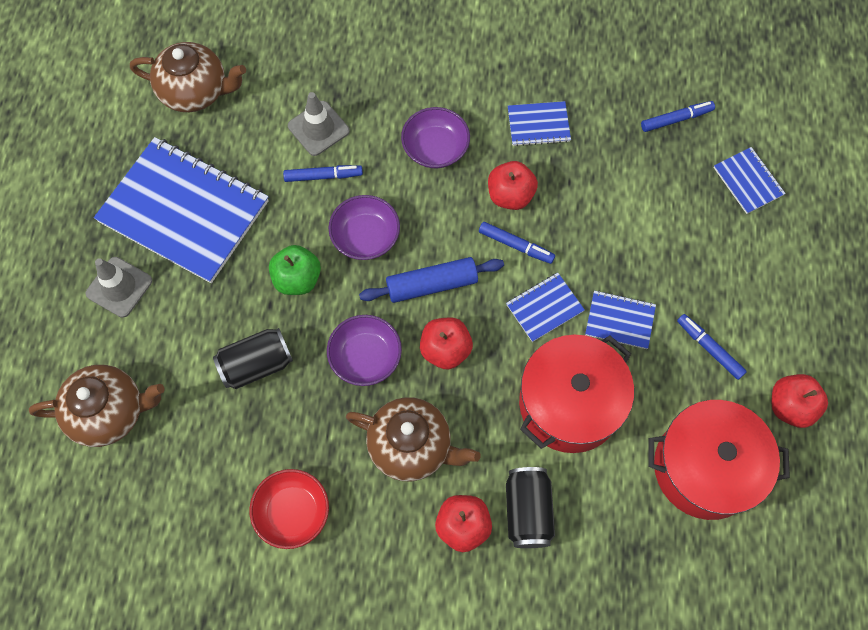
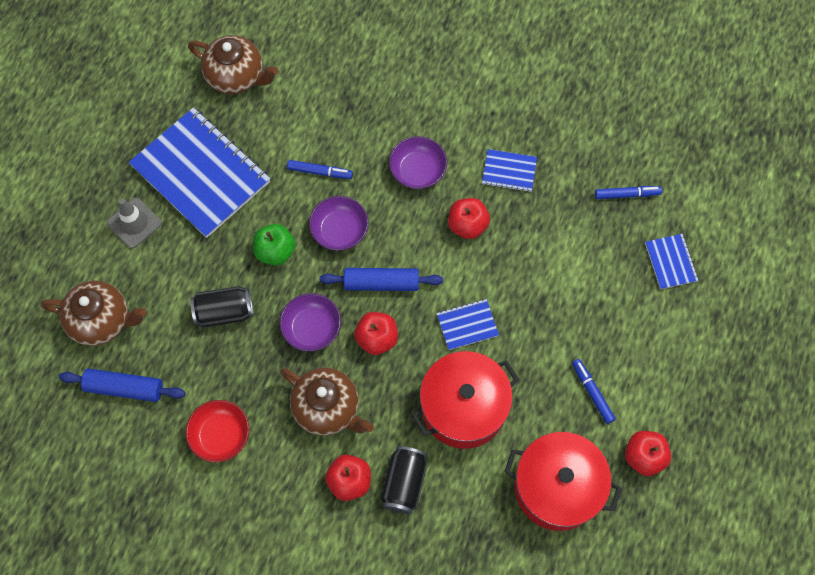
camera: 15 degrees right, 0 degrees up
grey traffic cone [288,92,350,156] -> none
blue marker [479,222,555,264] -> none
blue notebook [585,291,656,349] -> none
none -> blue rolling pin [59,368,185,402]

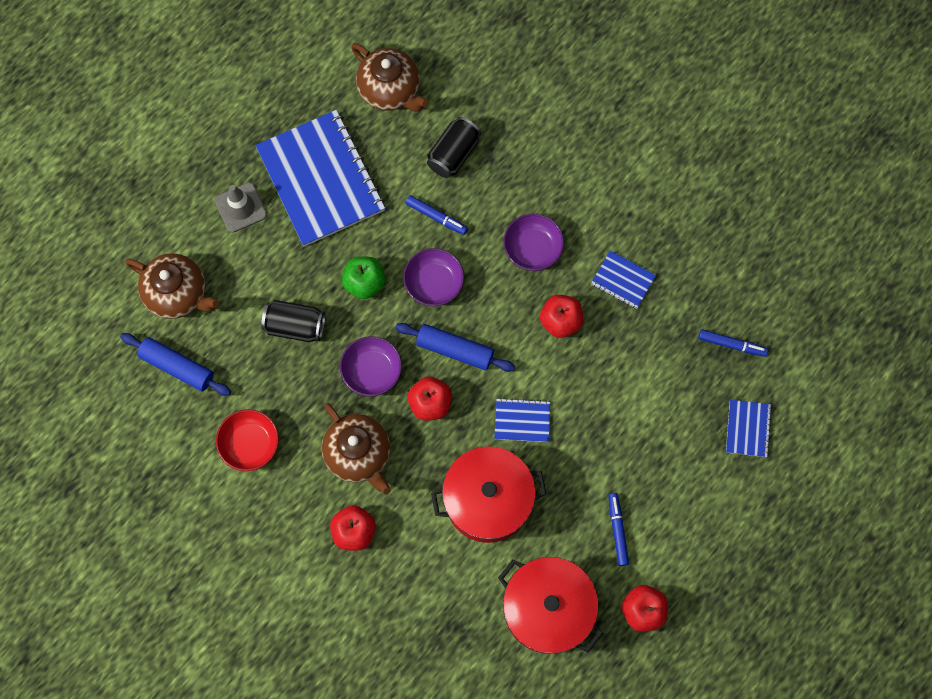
camera: 20 degrees right, 5 degrees up
black can [380,446,427,514] -> black can moved to [427,117,481,178]

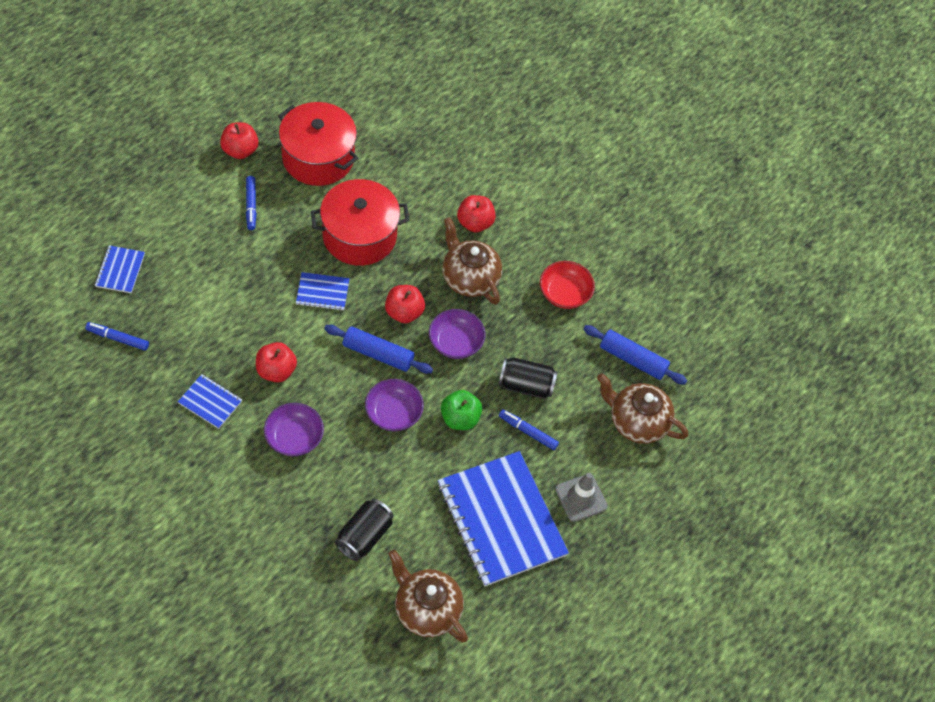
camera: 175 degrees right, 15 degrees down
blue marker [405,195,468,235] -> blue marker moved to [499,409,559,450]

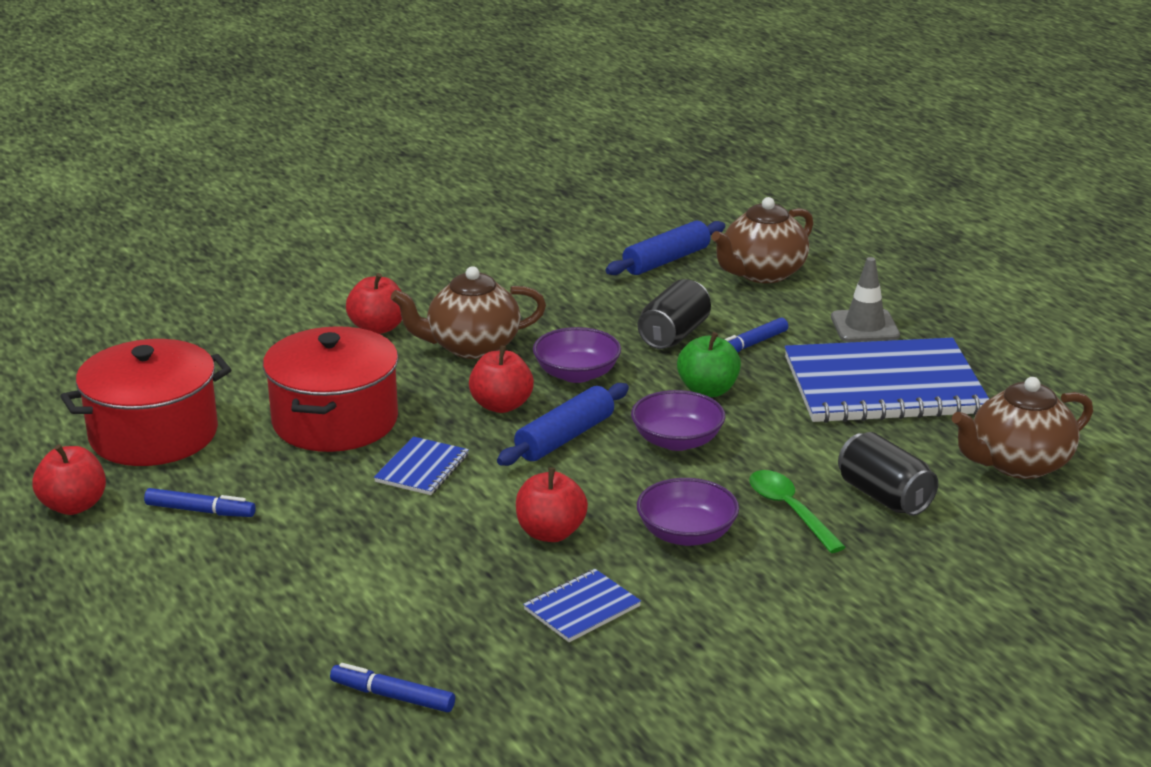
camera: 65 degrees left, 30 degrees down
blue marker [85,322,149,351] -> blue marker turned 75 degrees clockwise [330,663,455,712]
blue notebook [95,245,145,293] -> none
red bowl [540,261,595,309] -> none
none -> green spoon [749,470,846,553]

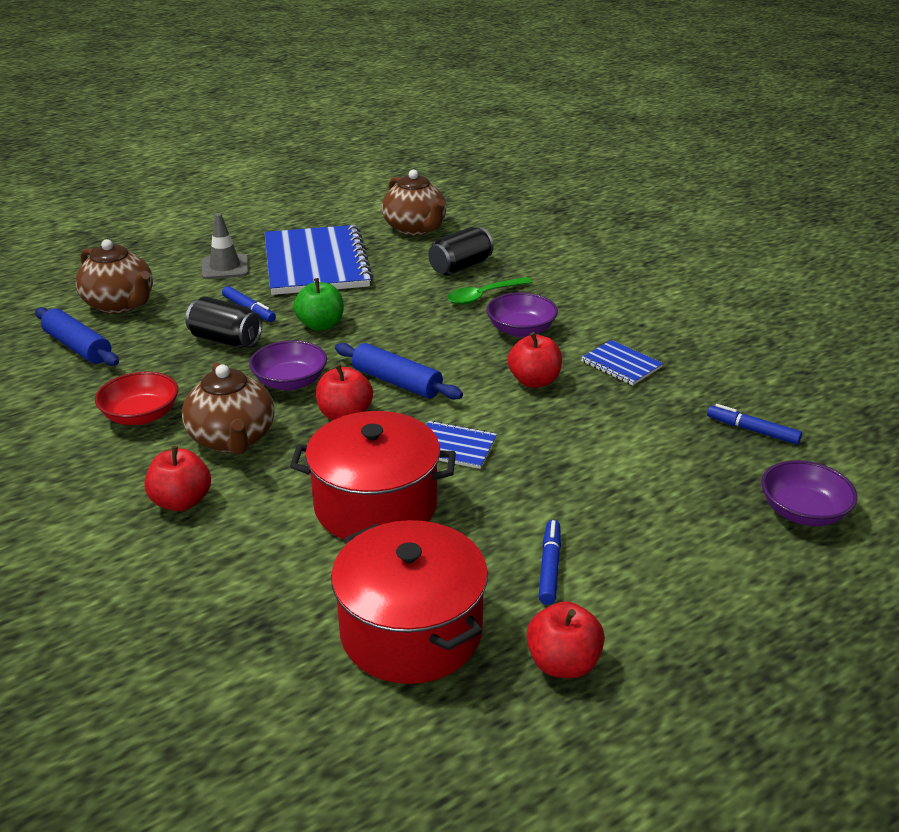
camera: 95 degrees left, 5 degrees up
blue marker [330,663,455,712] -> blue marker turned 105 degrees clockwise [707,404,802,445]
purple bowl [631,390,725,451] -> purple bowl moved to [761,460,857,526]
none -> red bowl [95,371,178,425]

